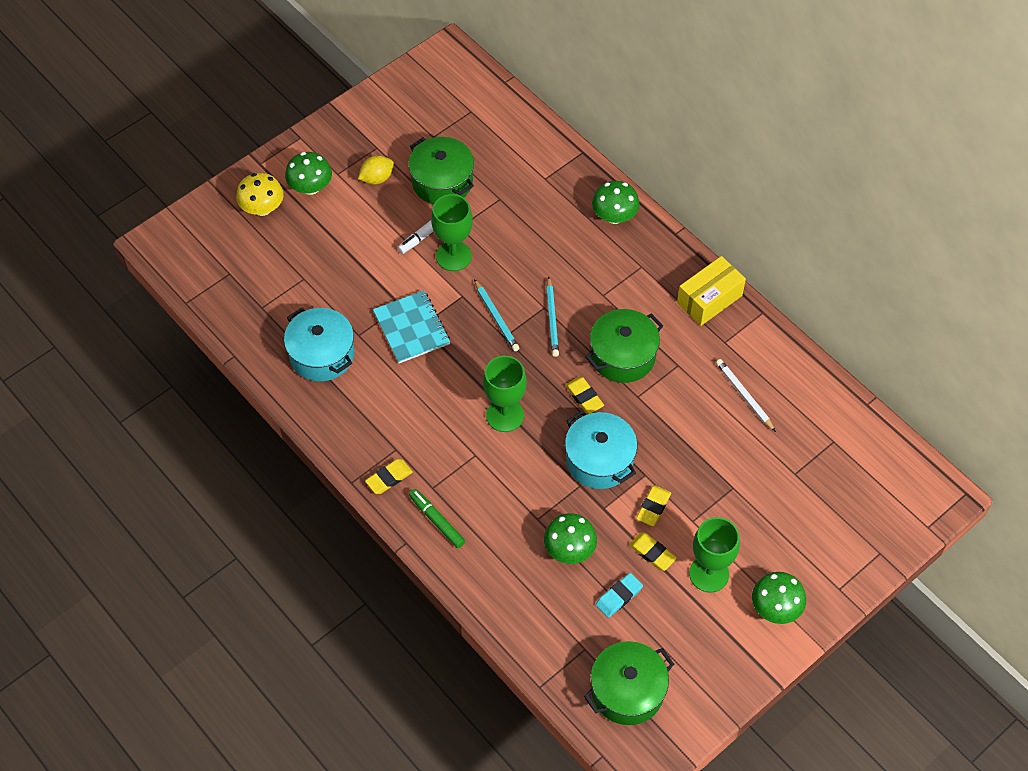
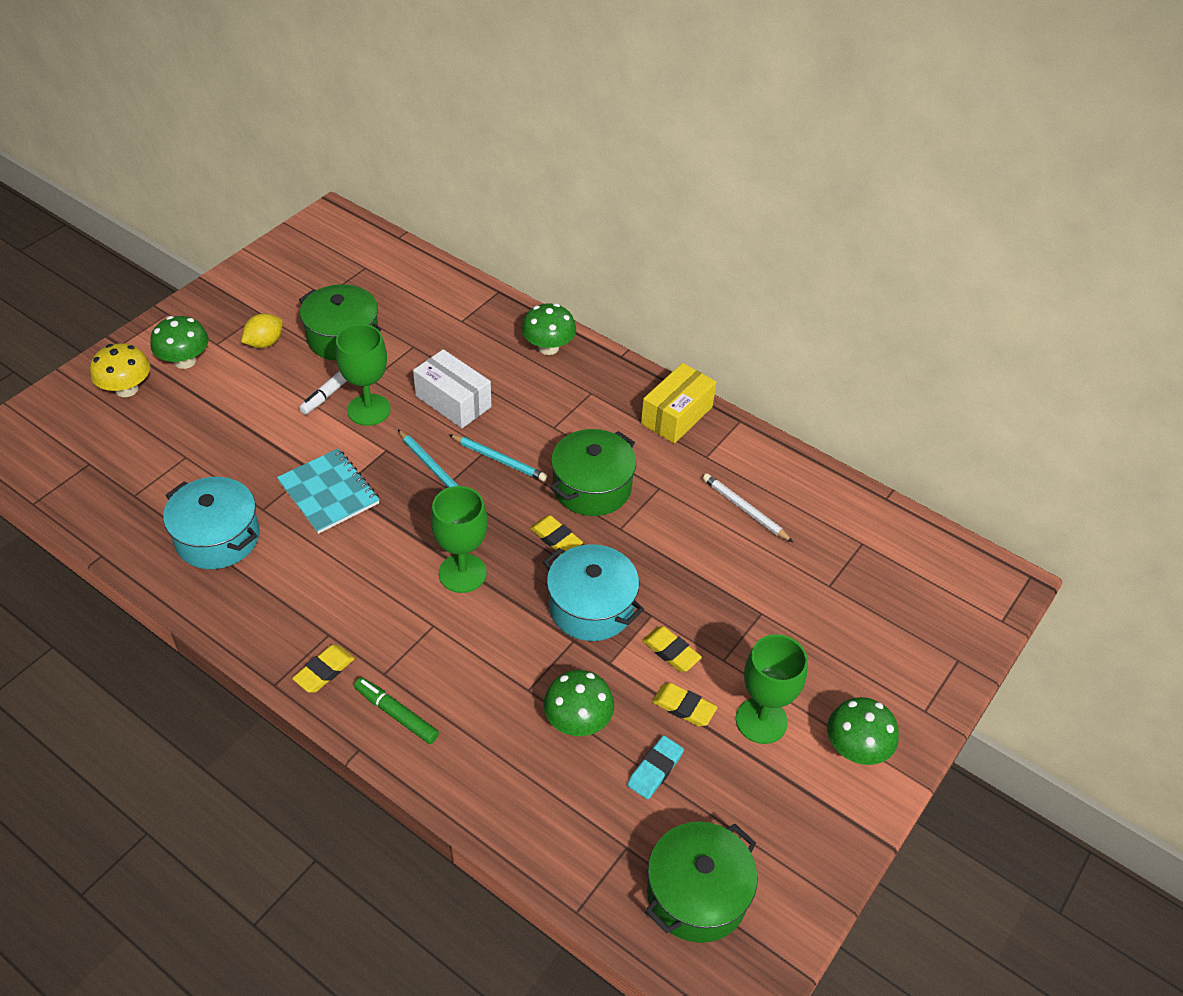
camera: 15 degrees left, 10 degrees down
turquoise pencil [546,276,559,357] -> turquoise pencil turned 45 degrees counterclockwise [449,434,547,481]
yellow eraser [636,485,671,526] -> yellow eraser turned 60 degrees counterclockwise [642,626,702,672]
none -> white box [413,349,491,428]

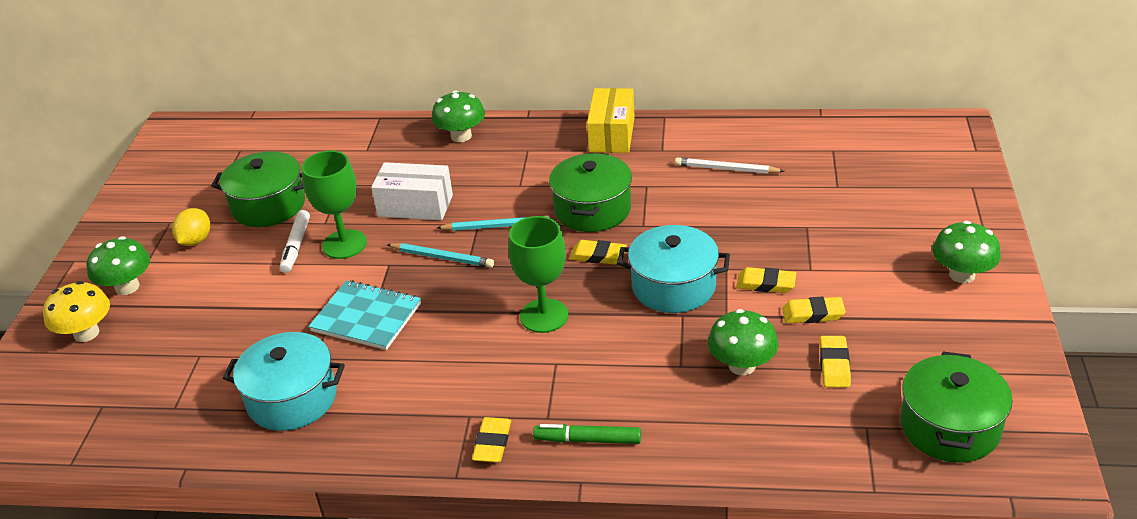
camera: 25 degrees left, 10 degrees down
turquoise eraser [627,736,684,799] -> yellow eraser [820,336,851,387]
green goblet [736,634,808,744] -> none

